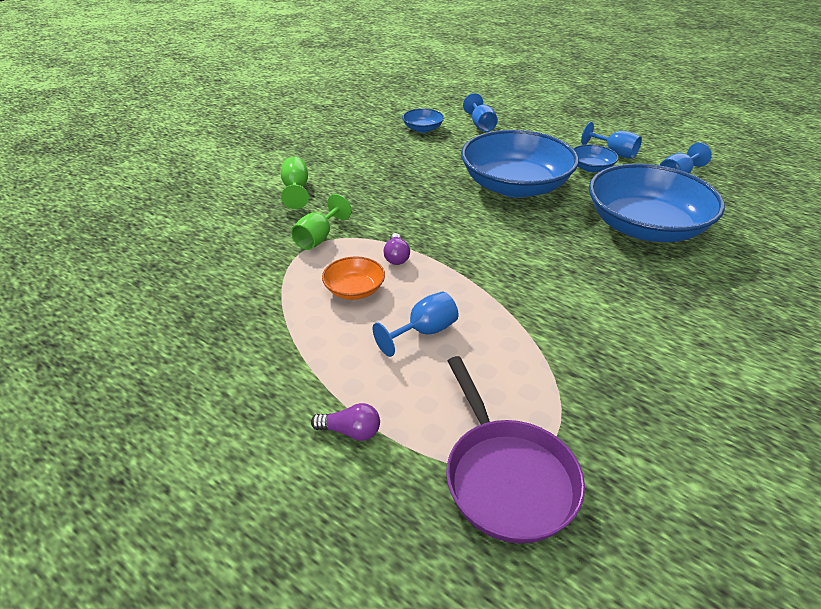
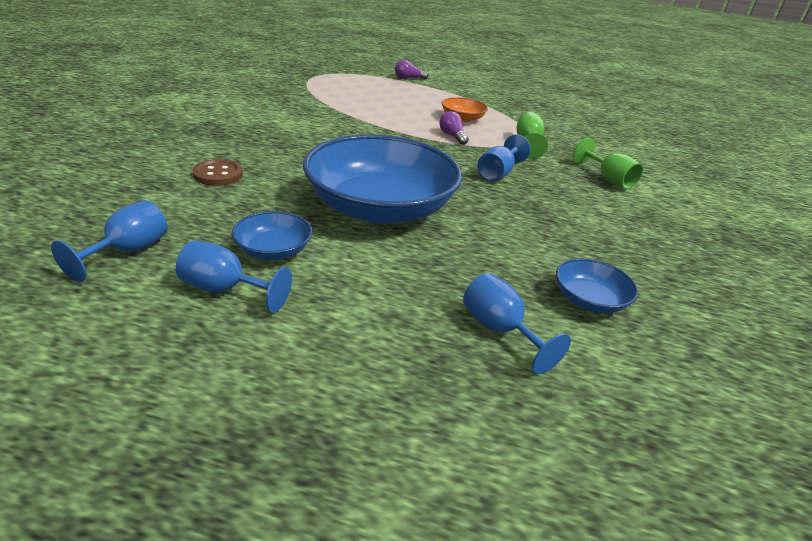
camera: 155 degrees right, 5 degrees down
blue goblet [373,291,458,357] -> blue goblet moved to [477,134,531,181]
purple pan [446,356,585,543] -> none
blue bowl [589,164,725,242] -> brown button [192,159,243,186]

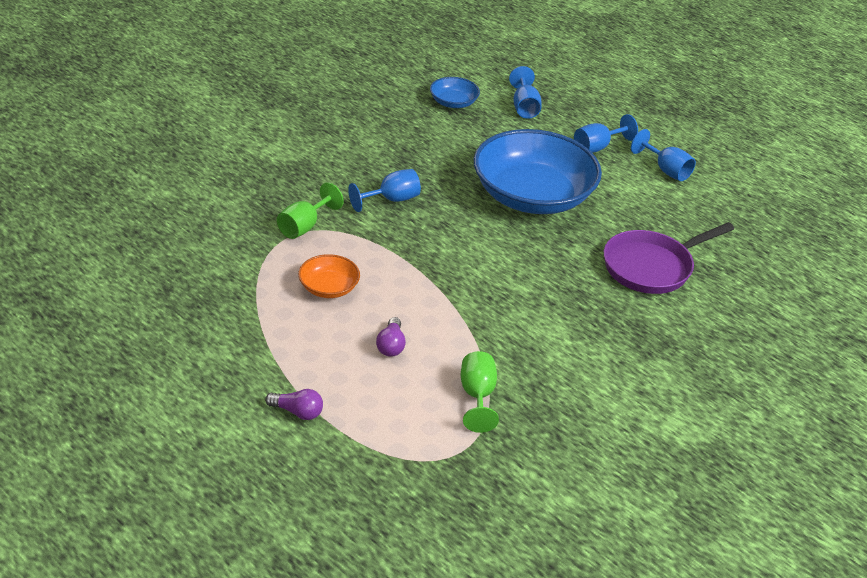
camera: 150 degrees left, 5 degrees up
blue goblet [51,200,168,282] -> blue goblet moved to [574,114,638,153]
brown button [192,159,243,186] -> purple pan [604,222,734,294]
blue bowl [232,211,312,260] -> none
purple light bulb [439,111,469,145] -> purple light bulb moved to [376,317,406,357]
green goblet [573,138,643,189] -> green goblet moved to [461,351,499,433]

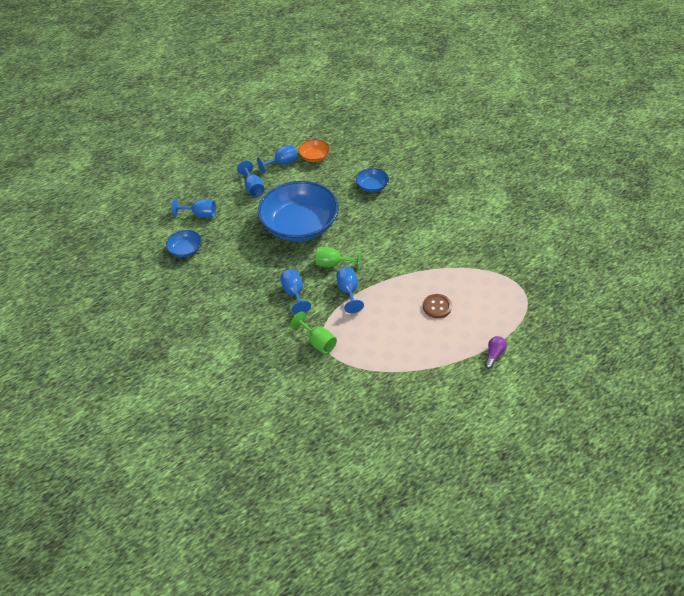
camera: 75 degrees left, 10 degrees up
orange bowl [298,254,360,298] -> orange bowl moved to [298,139,330,162]
purple light bulb [376,317,406,357] -> brown button [423,294,452,318]
green goblet [461,351,499,433] -> green goblet moved to [316,247,361,270]
purple pan [604,222,734,294] -> blue bowl [356,168,389,192]
none -> blue goblet [336,267,364,313]

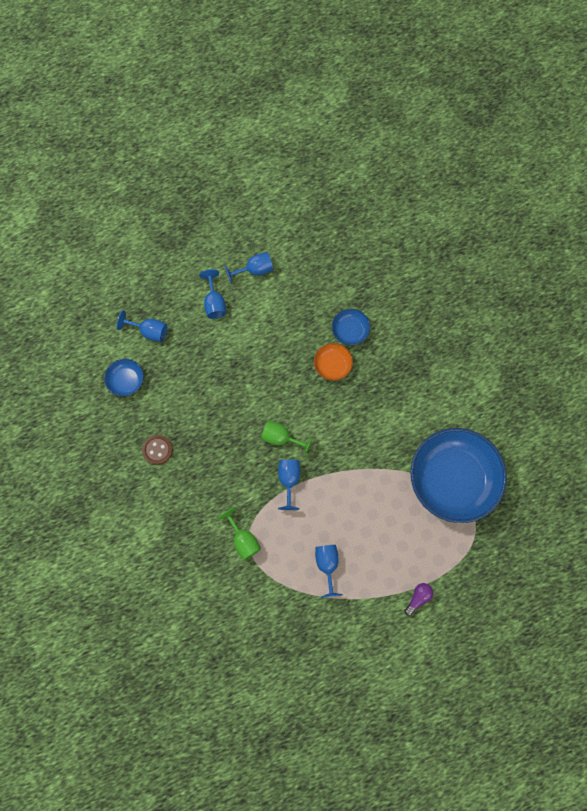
camera: 10 degrees right, 25 degrees up
blue bowl [258,181,339,241] -> blue bowl moved to [410,428,507,523]
blue goblet [280,269,311,314] -> blue goblet moved to [315,545,343,598]
orange bowl [298,139,330,162] -> orange bowl moved to [314,343,353,381]
brown button [423,294,452,318] -> brown button moved to [142,435,173,465]

